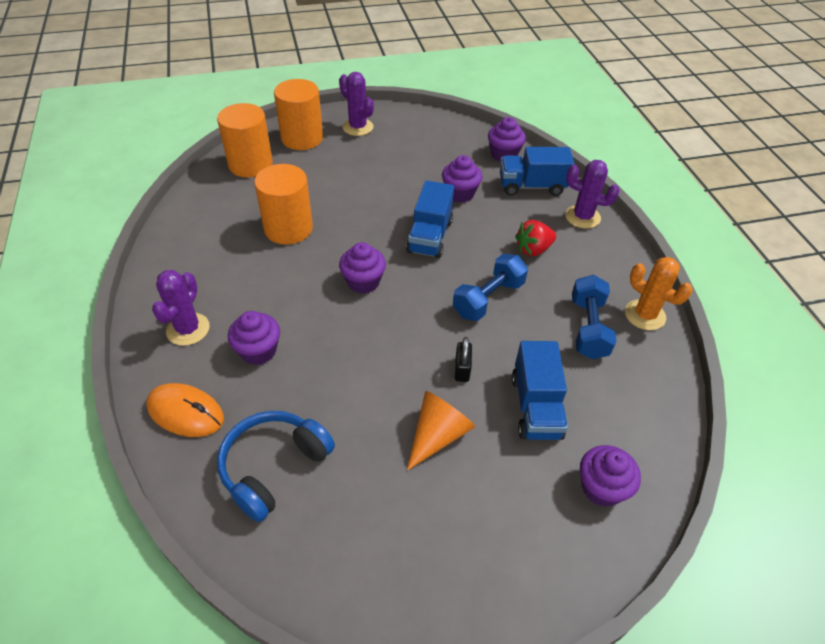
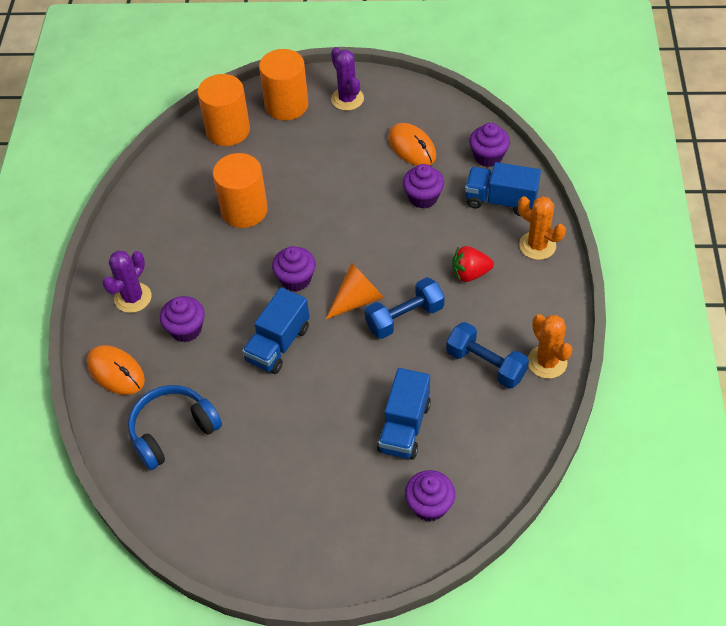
camera: 20 degrees right, 5 degrees up
blue truck [406,180,454,259] -> blue truck moved to [242,287,310,374]
orange cone [407,391,475,471] -> orange cone moved to [326,263,384,319]
black padlock [455,337,472,382] -> none
purple cactus [565,160,620,229] -> orange cactus [518,196,566,260]
blue dumbbell [572,275,617,359] -> blue dumbbell turned 75 degrees counterclockwise [446,322,529,389]
none -> orange mouse [388,123,436,166]

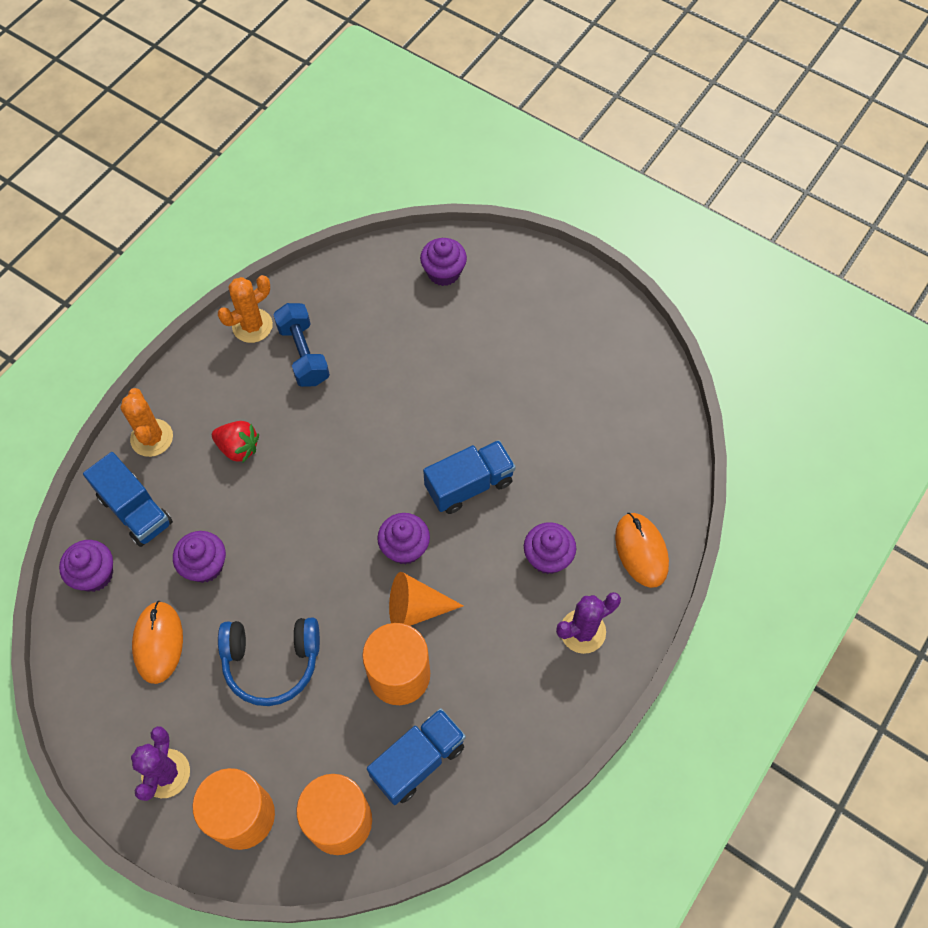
camera: 150 degrees left, 10 degrees up
blue headphones [128,385,222,470] -> blue headphones moved to [218,618,320,706]
orange cone [326,263,384,319] -> orange cone moved to [389,572,463,626]
blue dumbbell [365,277,445,339] -> none
blue truck [377,368,431,460] -> blue truck moved to [367,708,466,805]
orange cactus [528,314,572,379] -> orange cactus turned 45 degrees clockwise [218,275,273,343]

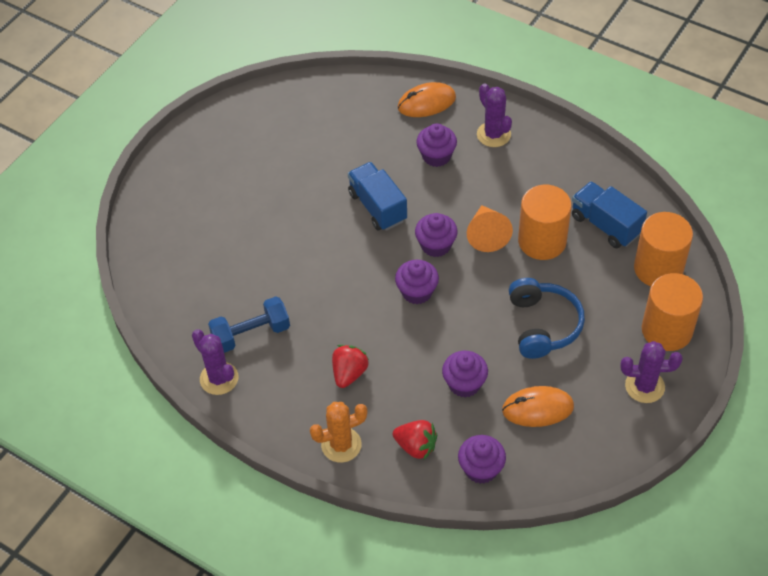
camera: 90 degrees left, 10 degrees down
blue truck [83,452,173,547] -> red strawberry [393,420,437,459]
orange cactus [218,275,273,343] -> purple cactus [192,329,238,395]
purple cupcake [420,238,467,286] -> purple cupcake moved to [395,260,439,304]

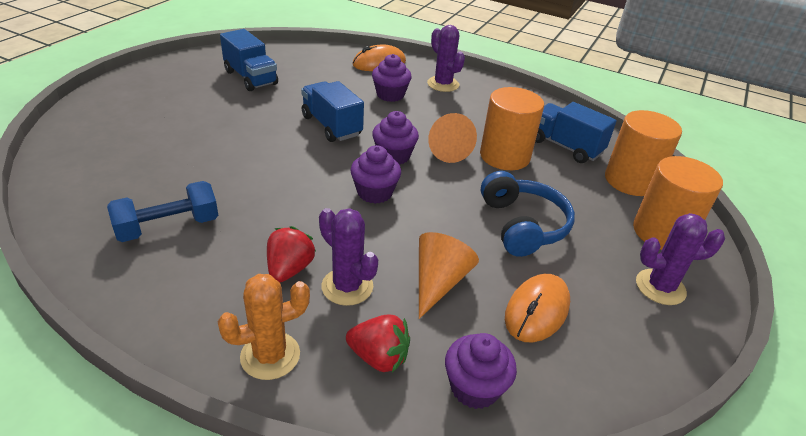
camera: 10 degrees left, 15 degrees down
purple cactus [192,329,238,395] -> purple cactus moved to [319,208,378,306]
purple cupcake [442,351,488,398] -> orange cone [419,232,479,319]
orange mouse [502,386,574,427] -> orange mouse turned 45 degrees counterclockwise [505,274,570,343]
none -> blue truck [220,29,278,91]

